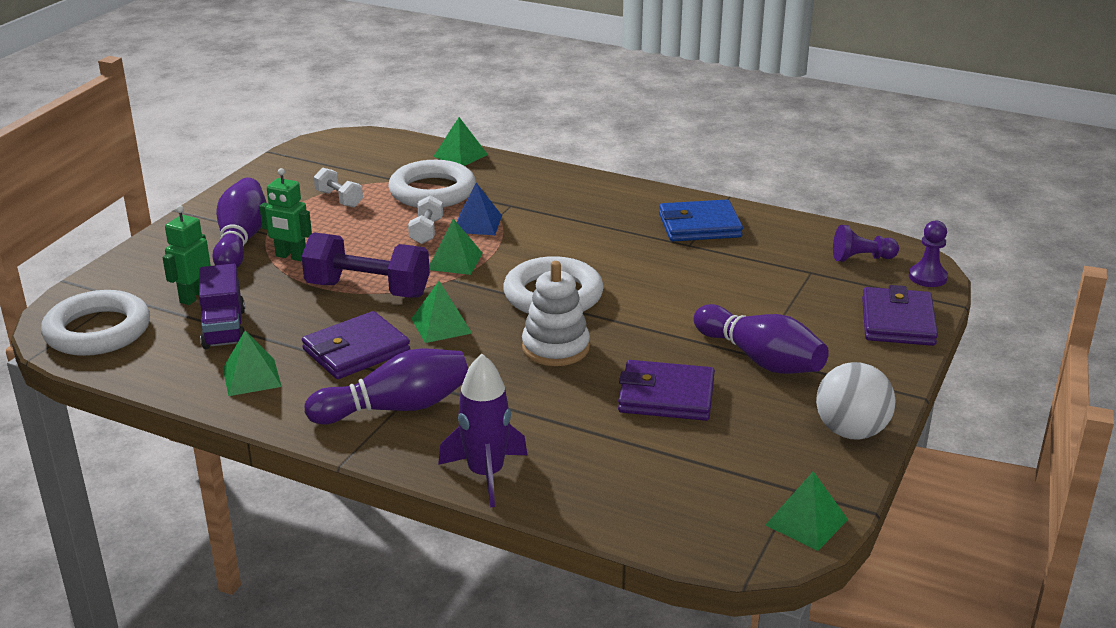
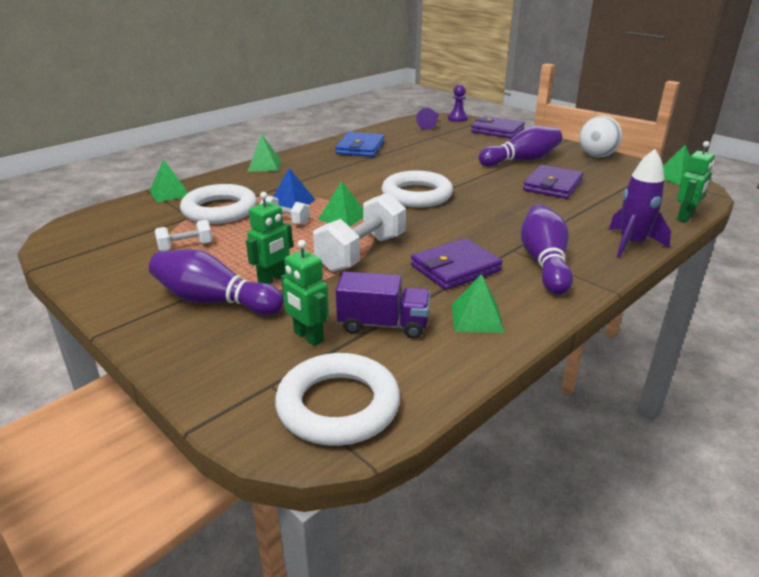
camera: 70 degrees left, 0 degrees up
purple dumbbell [301,232,430,298] -> white dumbbell [313,192,406,272]
purple wallet [302,311,410,379] -> purple wallet turned 75 degrees clockwise [411,238,503,290]
green pyramid [411,281,472,343] -> green pyramid moved to [248,134,281,171]
white stacking toy [522,261,590,366] -> none
none -> green robot [677,141,715,222]

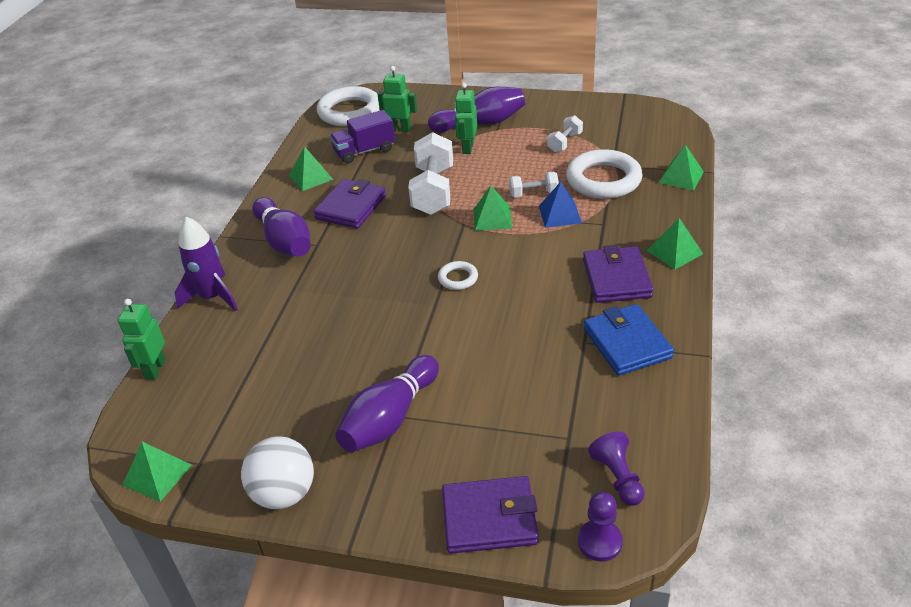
camera: 150 degrees right, 10 degrees up
white ring [382,170,453,208] -> white ring [438,261,478,290], size x0.48
purple wallet [523,165,583,199] -> purple wallet moved to [583,245,653,303]

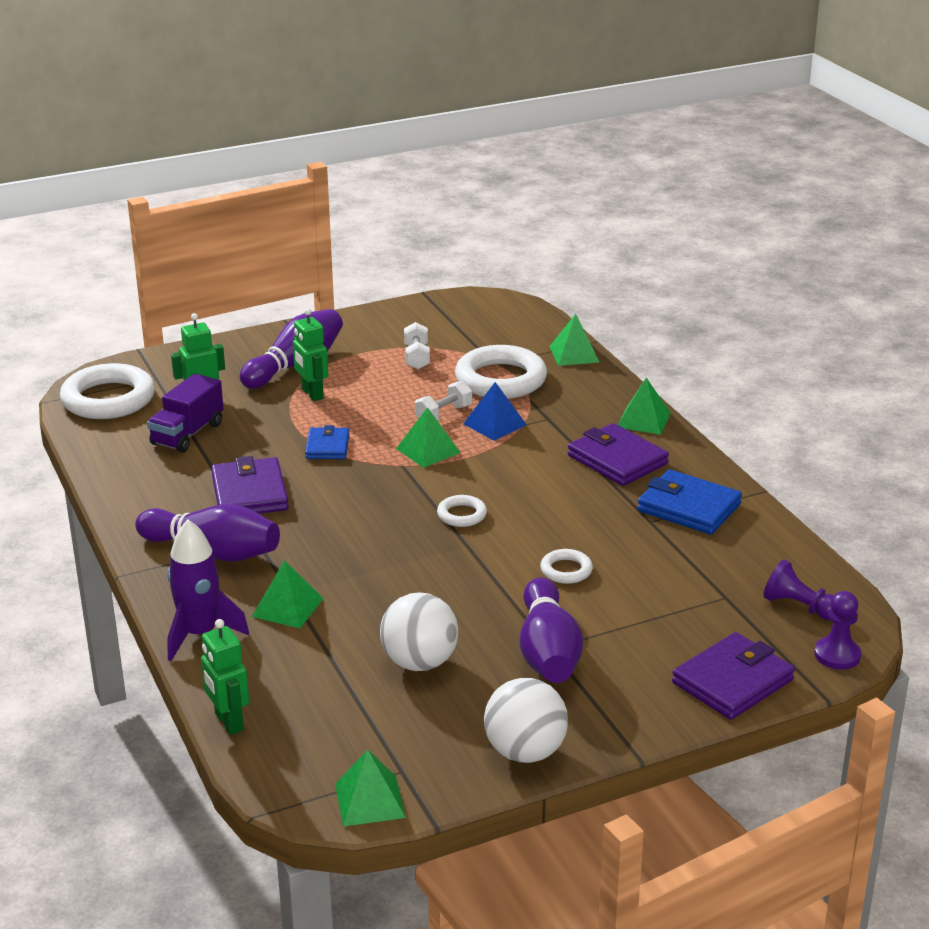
camera: 40 degrees left, 10 degrees down
green pyramid [289,146,333,191] -> green pyramid moved to [252,560,324,628]
white dumbbell [408,132,453,215] -> blue wallet [305,425,349,459]
none -> white ball [380,593,458,671]
none -> white ring [540,549,593,584]

